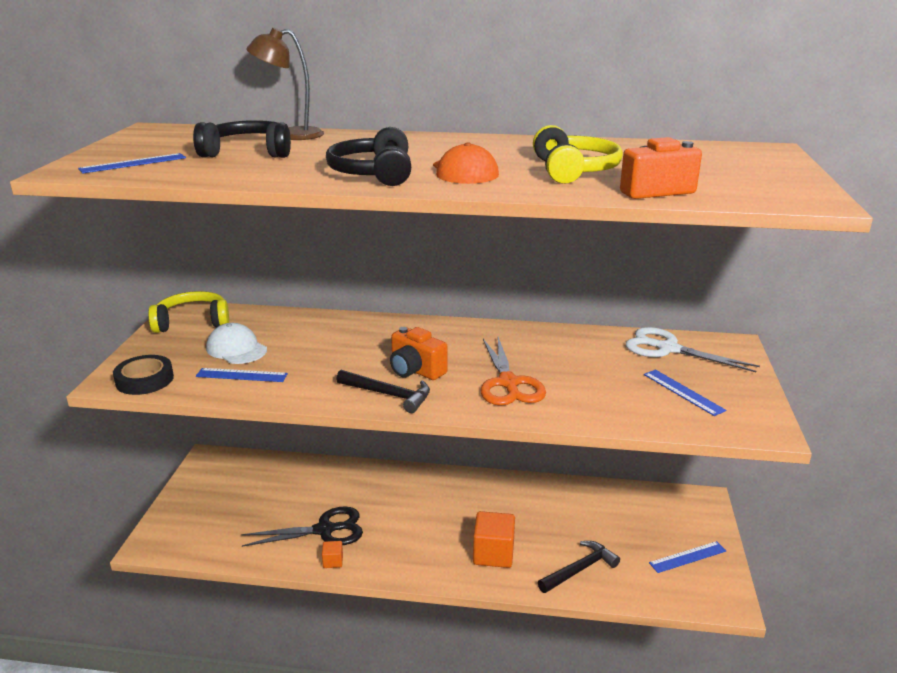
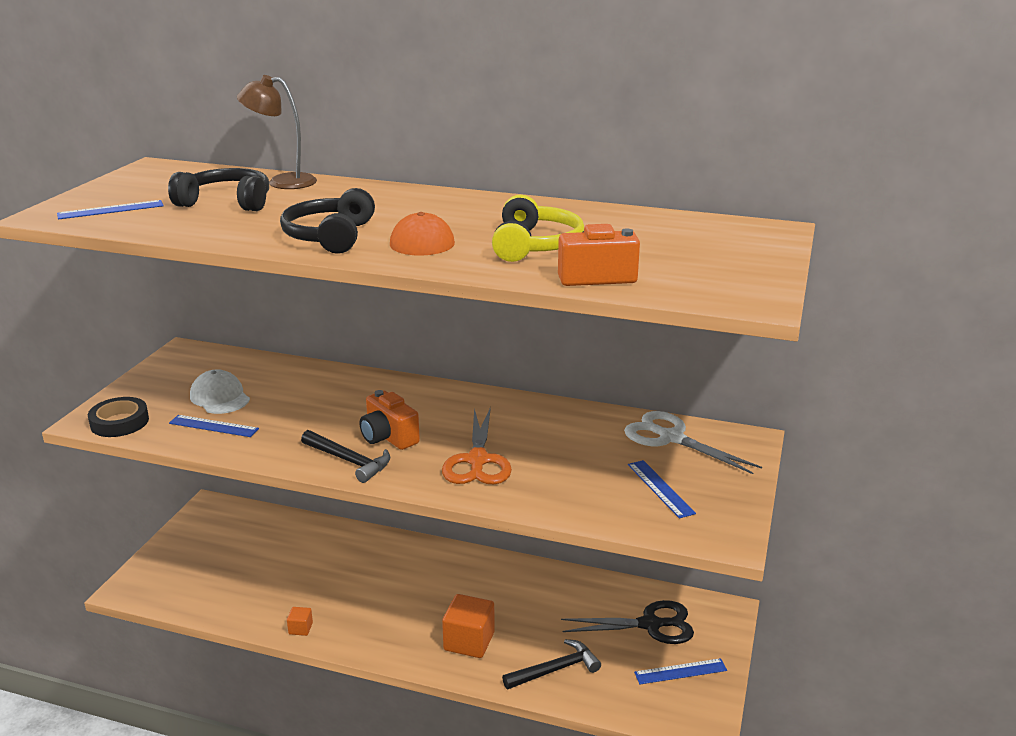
camera: 10 degrees right, 0 degrees up
yellow headphones [148,291,229,333] -> none
black scissors [242,506,363,547] -> black scissors moved to [561,600,694,644]

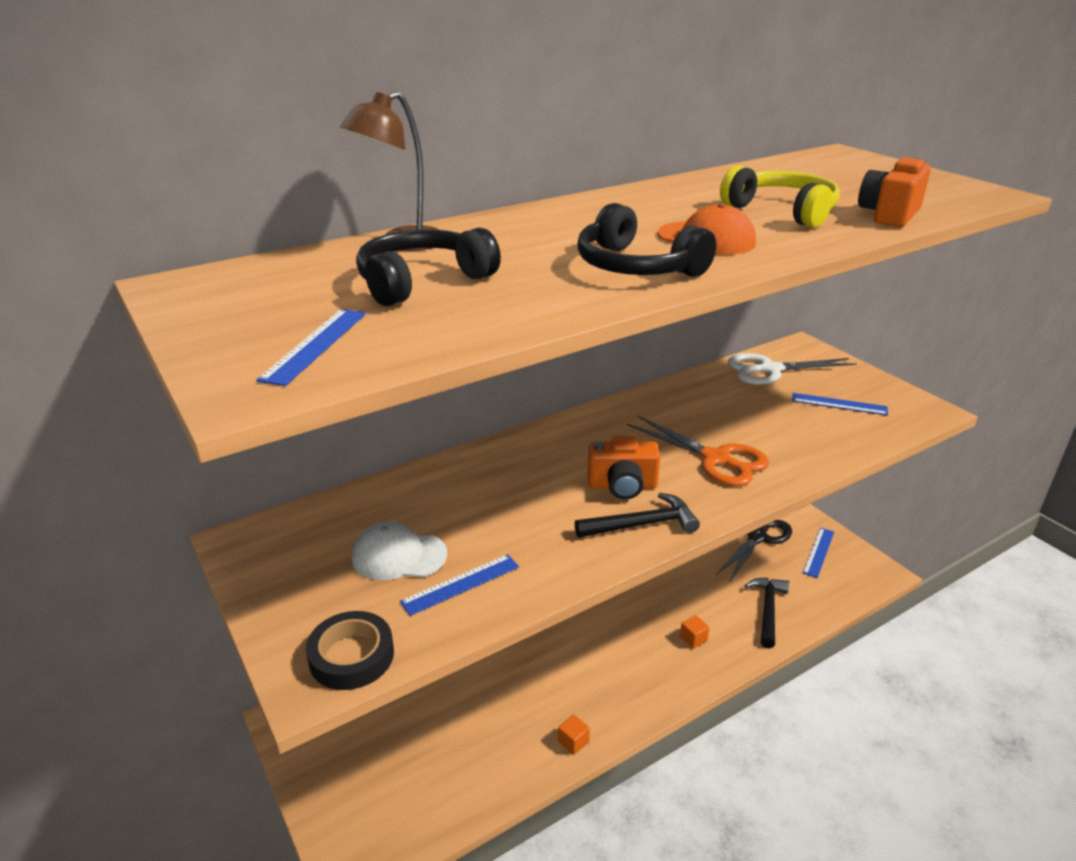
camera: 50 degrees left, 5 degrees up
orange cube [442,594,495,658] -> orange cube [680,615,709,648], size x0.49

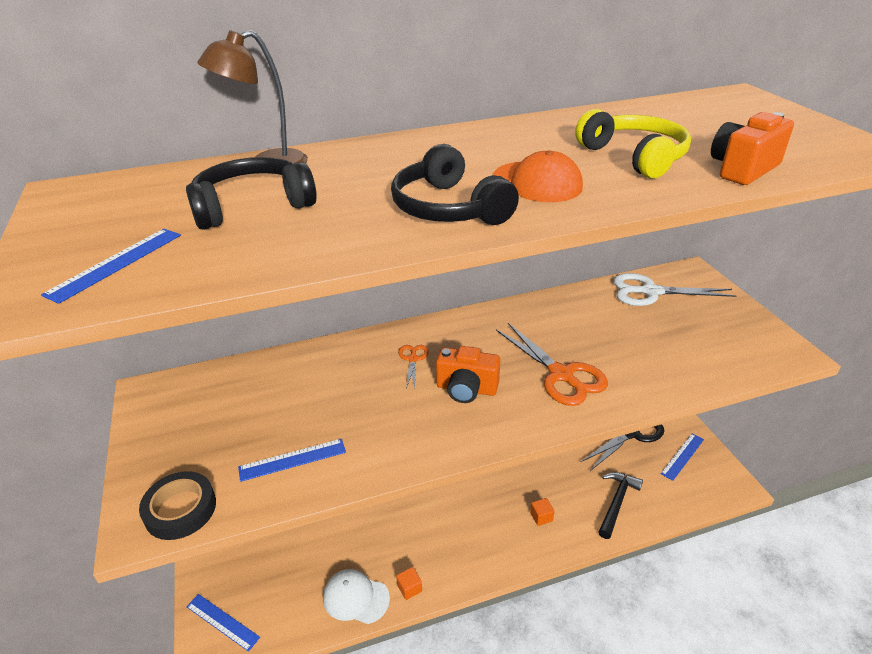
camera: 15 degrees right, 5 degrees up
white cap [352,521,447,580] -> white cap moved to [323,569,390,624]
black hammer [575,493,700,538] -> none
blue ruler [792,393,888,415] -> blue ruler moved to [186,594,260,652]
none -> orange scissors [398,345,429,389]

